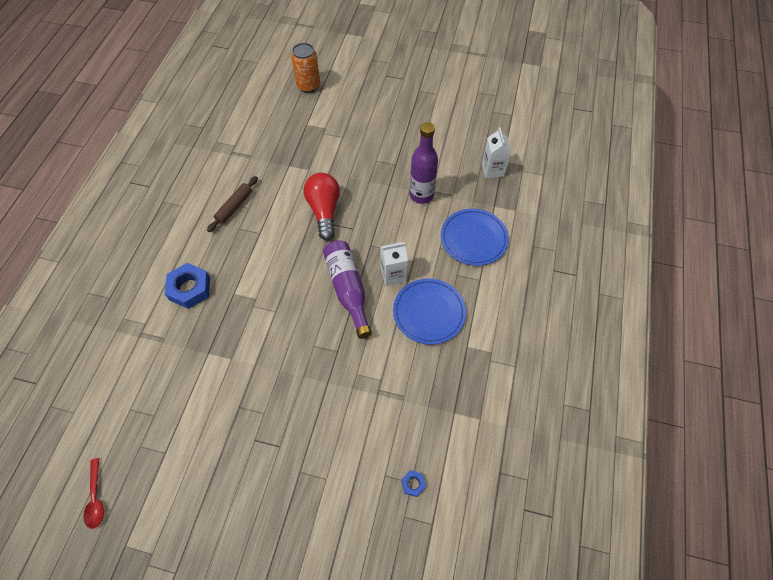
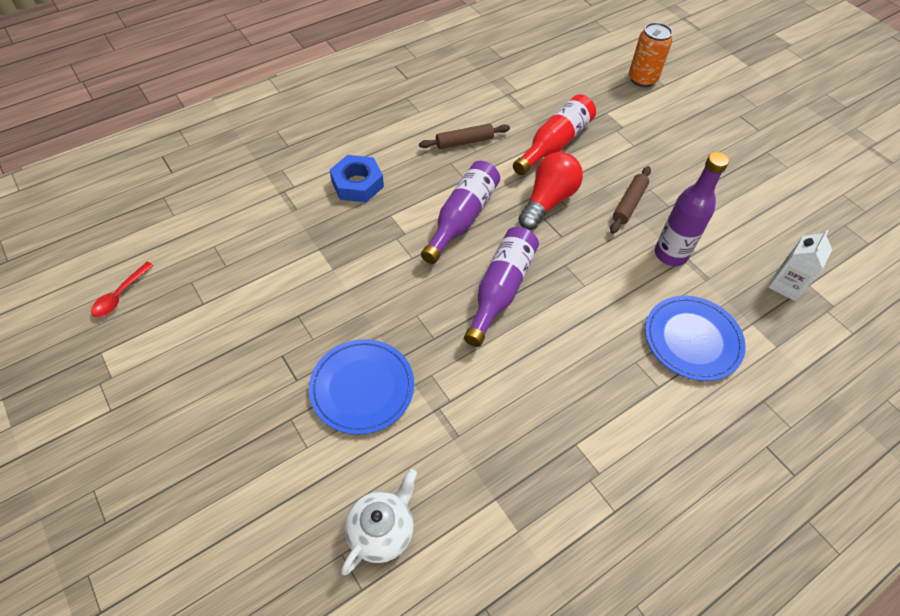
camera: 40 degrees right, 5 degrees down
white carton [380,242,408,286] -> none
blue plate [393,278,466,345] -> blue plate moved to [309,339,414,435]
blue nut [401,470,426,497] -> white teapot [341,469,417,575]
none -> purple bottle [421,161,500,264]
none -> red bottle [513,94,596,175]
none -> brown rolling pin [610,166,651,234]

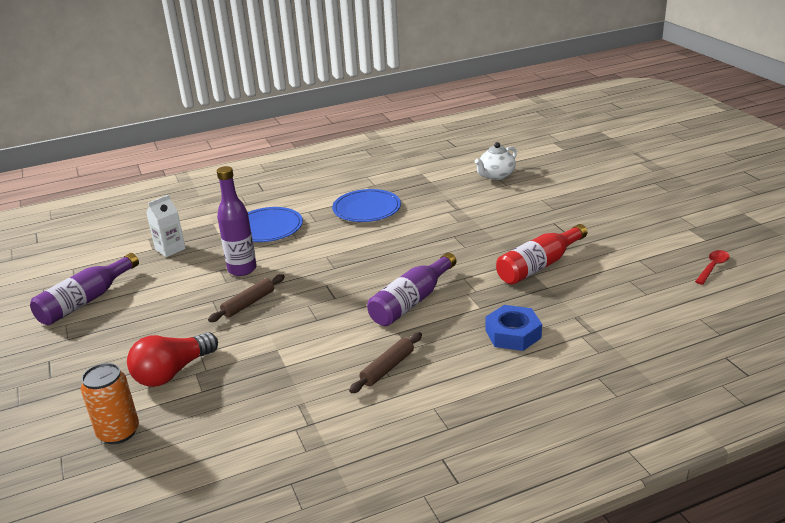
camera: 165 degrees left, 25 degrees down
blue plate [309,339,414,435] -> blue plate moved to [332,189,401,222]
brown rolling pin [419,124,510,149] -> brown rolling pin turned 45 degrees counterclockwise [349,332,422,393]
purple bottle [464,227,539,347] -> purple bottle moved to [30,253,139,325]
red bottle [513,94,596,175] -> red bottle moved to [496,224,587,285]
red light bulb [518,152,583,230] -> red light bulb moved to [127,332,218,387]

